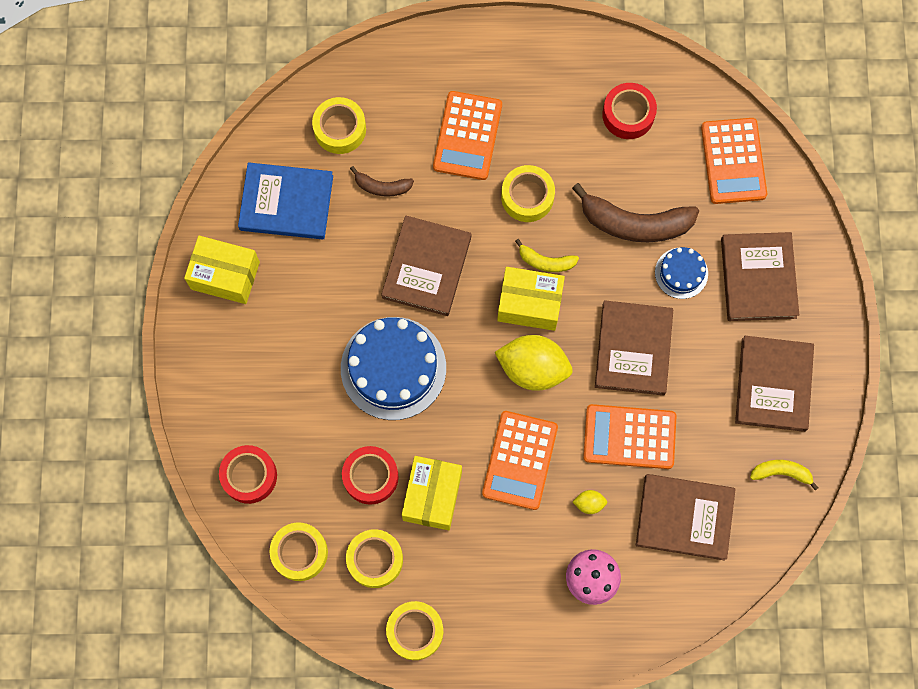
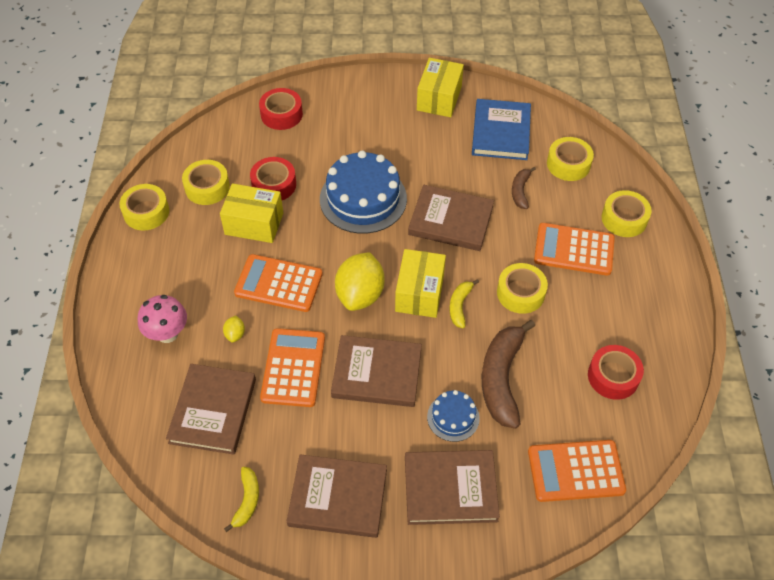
camera: 90 degrees right, 20 degrees down
yellow tape [270,522,328,581] -> yellow tape moved to [601,190,652,237]

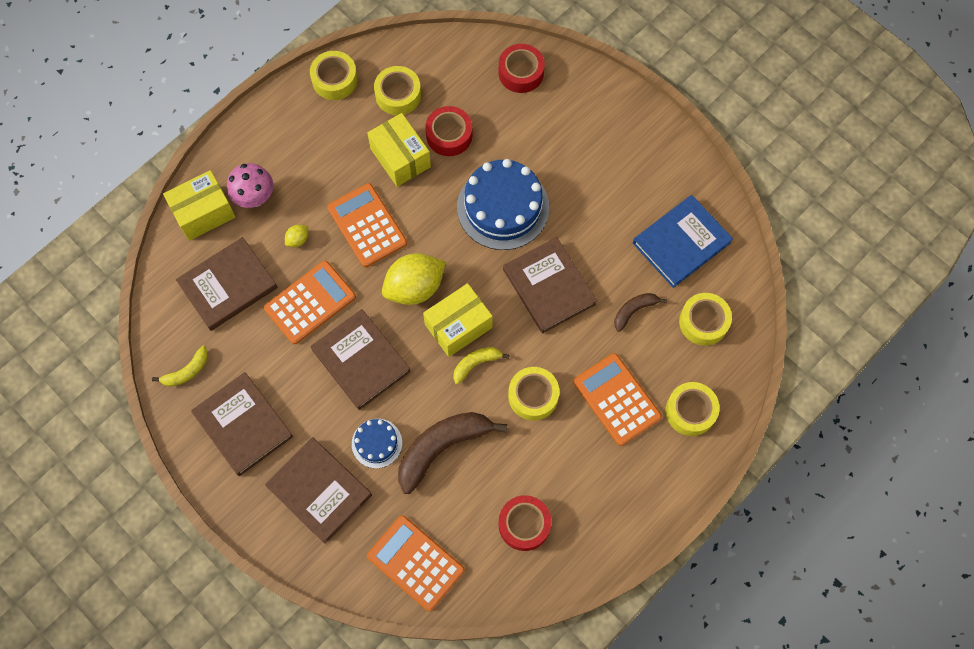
camera: 45 degrees right, 15 degrees up
yellow box [417,58,464,117] -> yellow box moved to [163,170,236,241]

